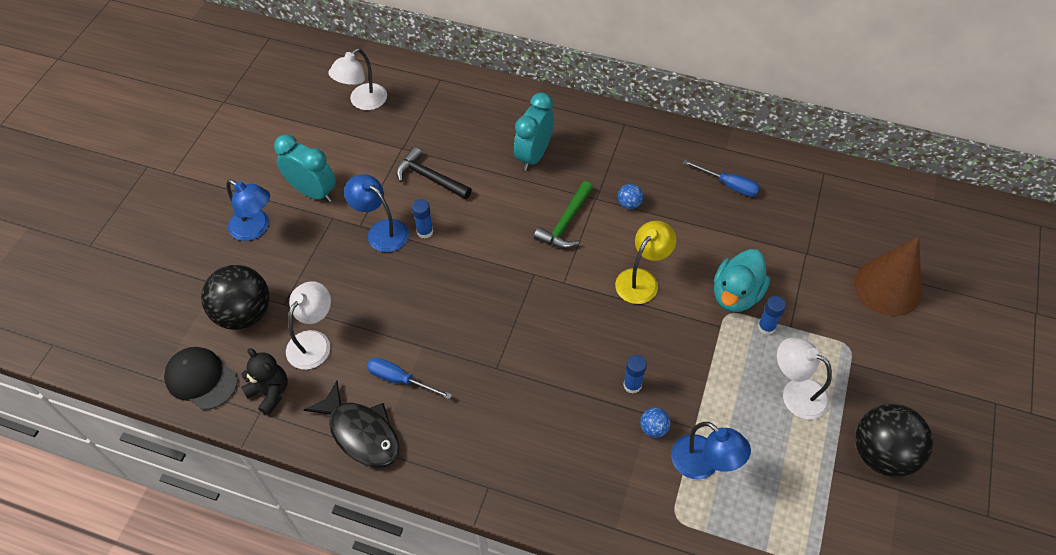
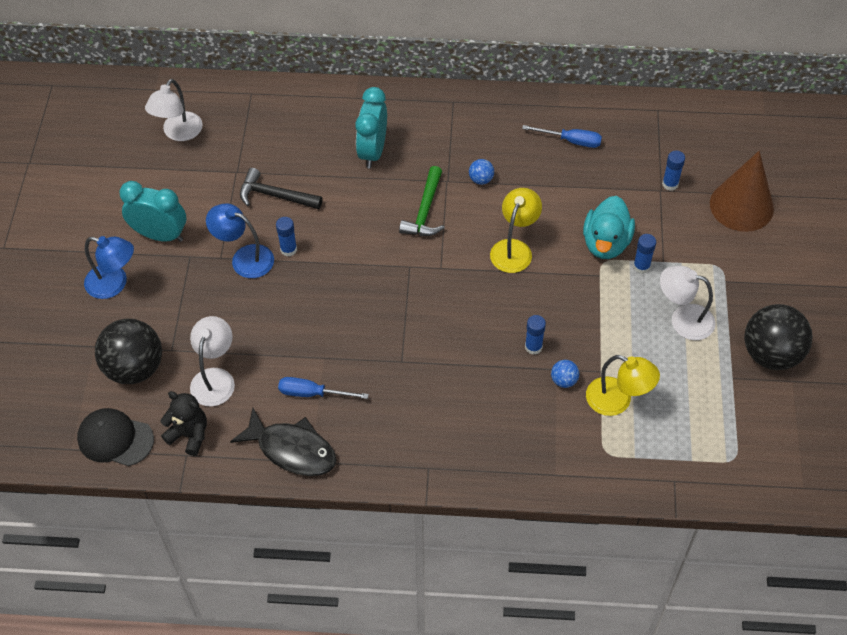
camera: 15 degrees left, 0 degrees up
blue lamp [671,422,751,479] -> yellow lamp [586,355,660,416]
none -> blue glue stick [662,151,685,191]

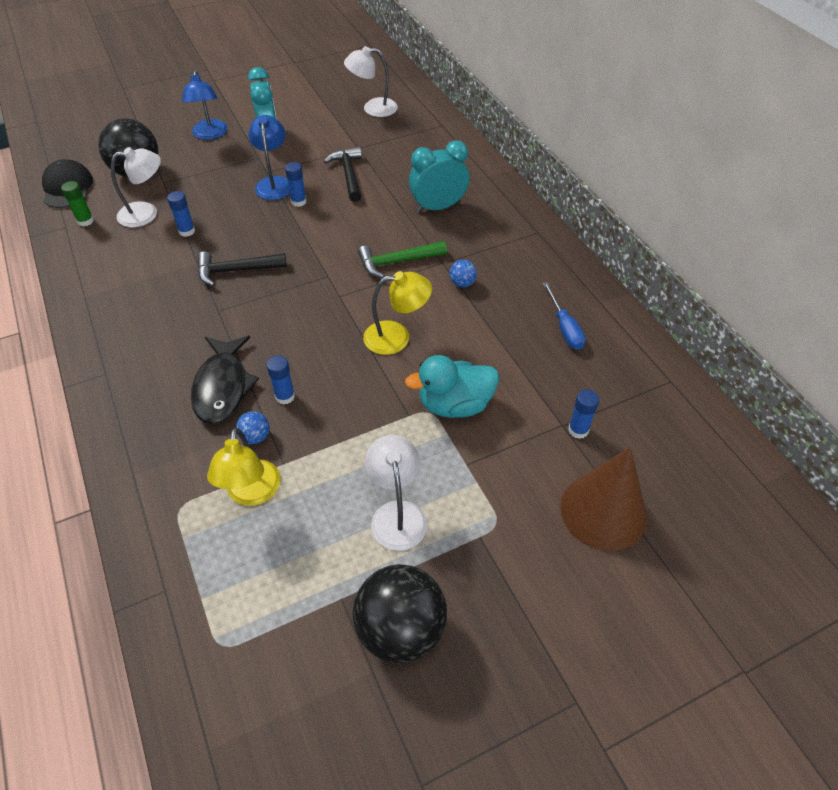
camera: 60 degrees right, 5 degrees down
black teddy bear [160,391,207,456] -> green glue stick [61,181,94,226]
black fish [230,408,337,476] -> black fish moved to [191,336,259,424]
blue screwdriver [278,377,369,399] -> none
blue glue stick [633,234,656,274] -> blue glue stick moved to [167,191,195,237]
none -> black hammer [198,251,287,286]

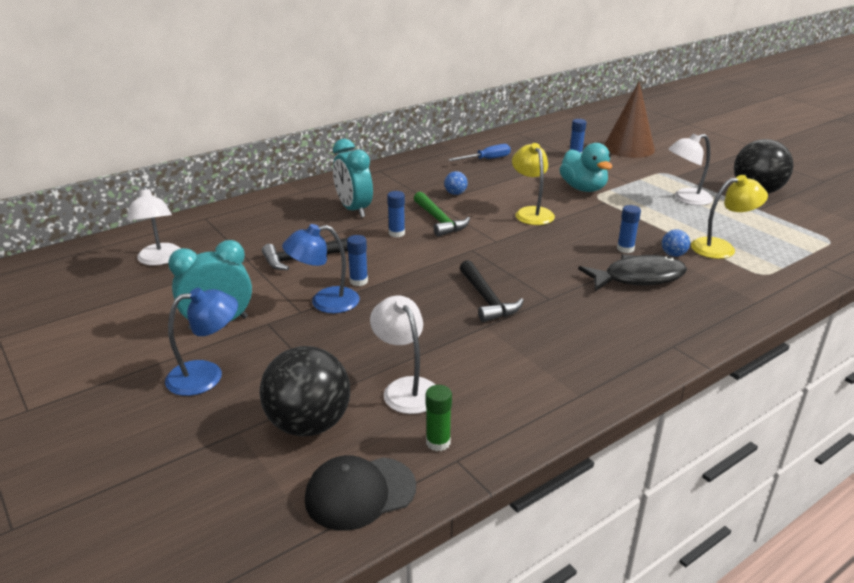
camera: 100 degrees left, 20 degrees down
blue glue stick [167,191,195,237] -> blue glue stick moved to [387,191,405,237]

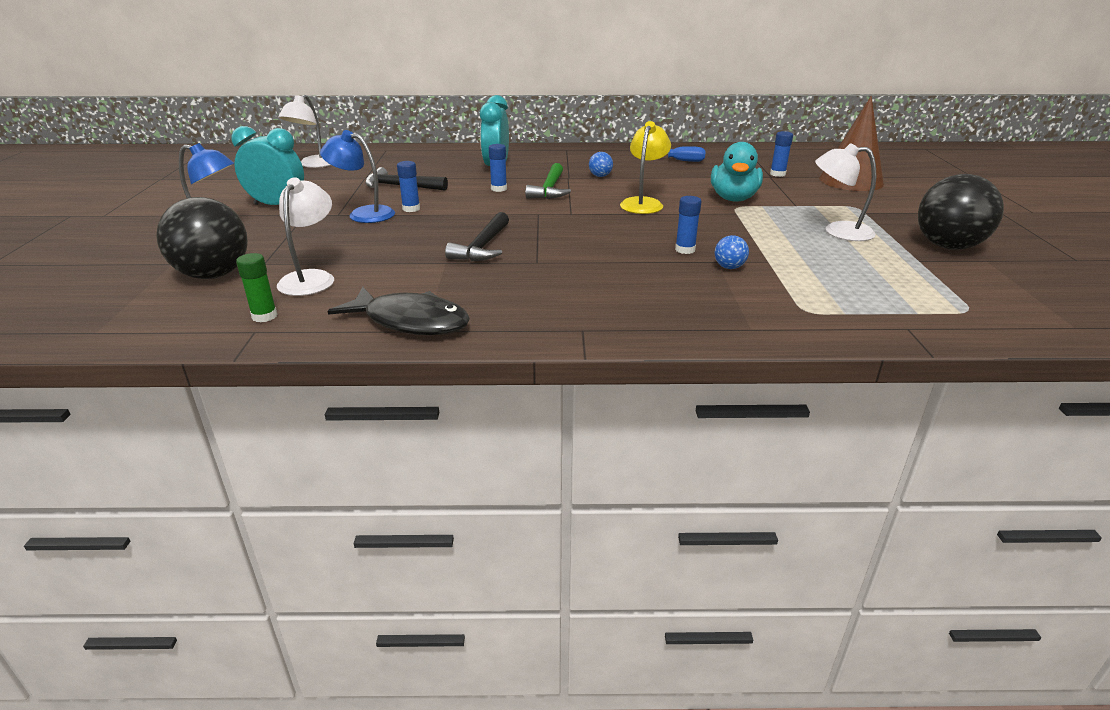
camera: 35 degrees right, 0 degrees up
black cap [305,455,416,531] -> none
black fish [578,254,687,291] -> black fish moved to [328,287,470,335]
yellow lamp [691,175,768,259] -> none

